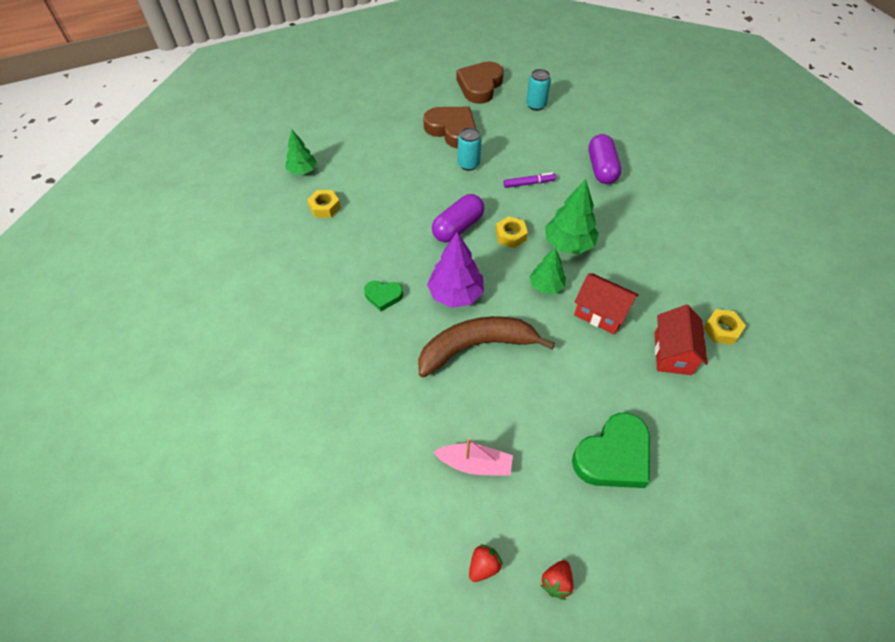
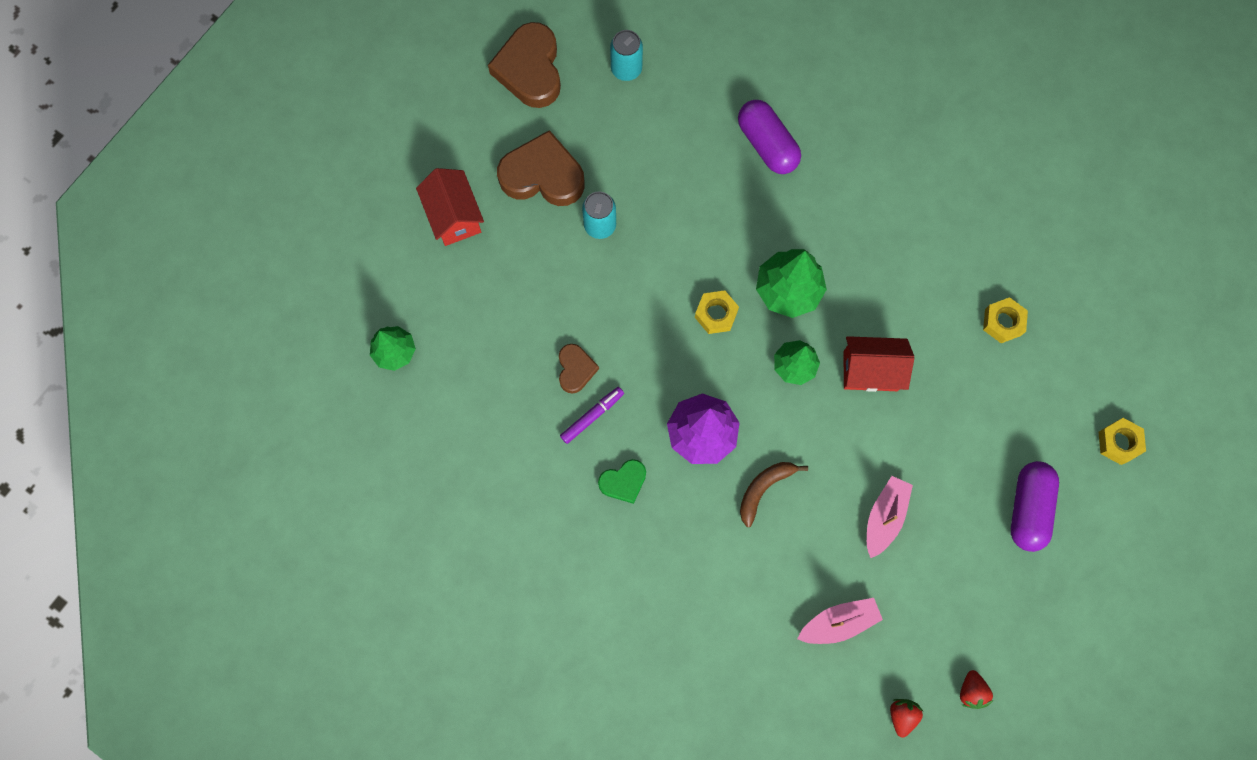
camera: 30 degrees left, 20 degrees up
yellow nut [307,190,341,218] -> yellow nut moved to [1099,418,1146,465]
brown banana [418,316,555,378] -> brown banana [740,462,808,527], size x0.52
purple capsule [432,194,484,242] -> purple capsule moved to [1011,461,1059,552]
purple marker [504,173,556,188] -> purple marker moved to [560,387,624,444]
green heart [572,412,650,488] -> none
red house [655,305,708,375] -> red house moved to [416,168,484,246]
none -> brown heart [559,344,599,394]
none -> pink boat [867,476,913,558]

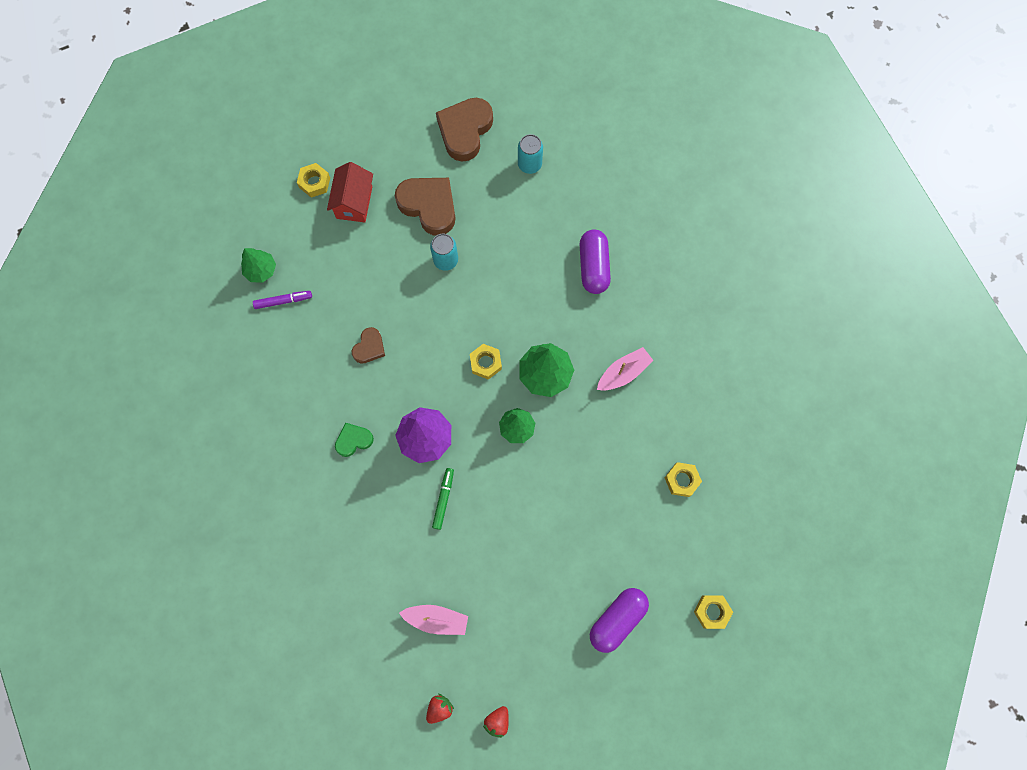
camera: 30 degrees right, 0 degrees up
purple marker [560,387,624,444] -> purple marker moved to [253,291,312,309]
green heart [598,459,646,504] -> green heart turned 150 degrees clockwise [335,423,374,457]
brown banana [740,462,808,527] -> green marker [432,468,454,530]
red house [844,336,914,392] -> none
pink boat [867,476,913,558] -> pink boat moved to [597,347,654,391]
none -> yellow nut [297,163,330,198]

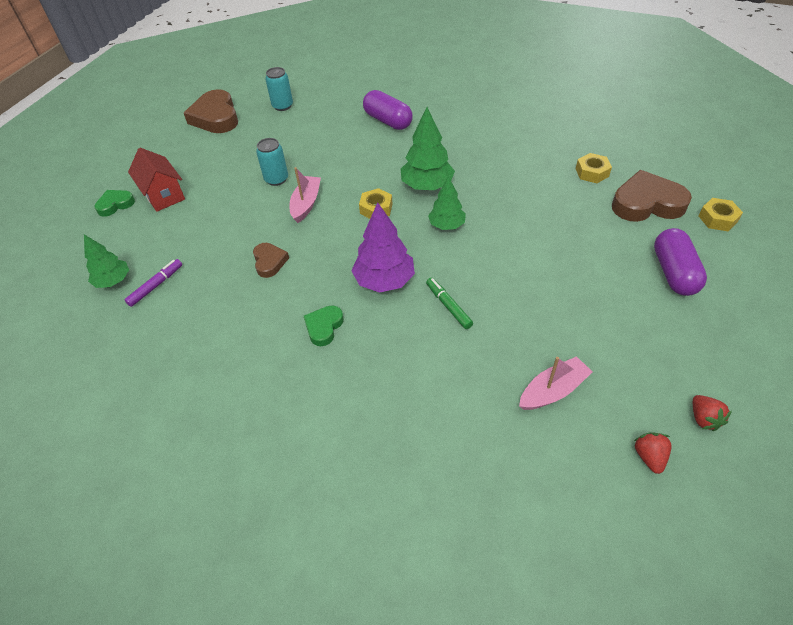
camera: 40 degrees left, 25 degrees down
yellow nut [297,163,330,198] -> green heart [94,190,135,217]
brown heart [395,178,455,236] -> brown heart moved to [612,170,692,222]
pink boat [597,347,654,391] -> pink boat moved to [289,167,321,223]

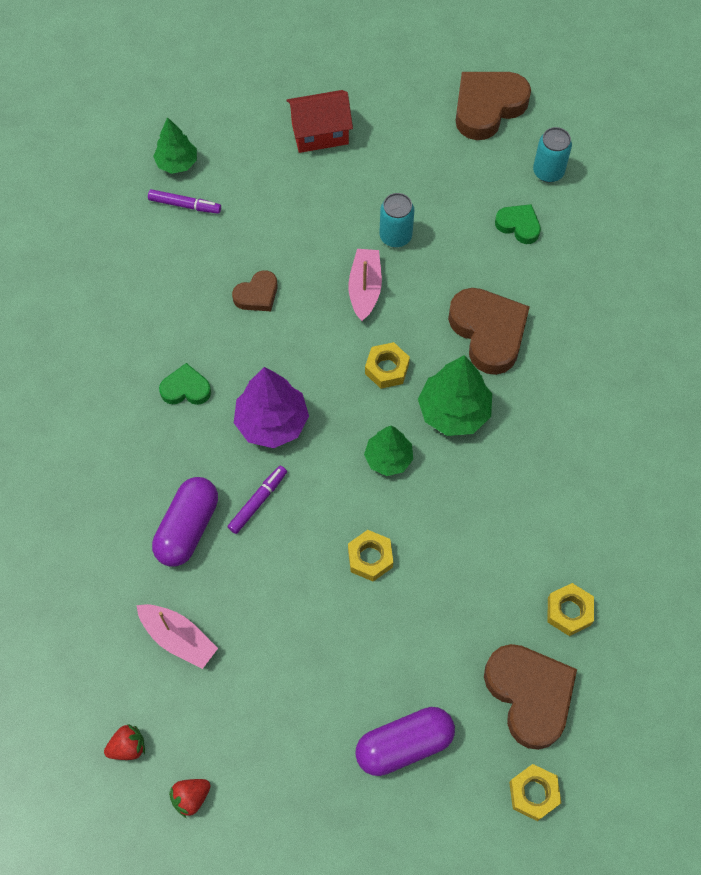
camera: 65 degrees right, 15 degrees up
green heart [94,190,135,217] -> green heart moved to [495,204,541,244]
red house [128,148,185,212] -> red house turned 45 degrees clockwise [286,90,353,153]
pink boat [289,167,321,223] -> pink boat turned 75 degrees counterclockwise [348,249,382,321]
purple capsule [363,90,413,130] -> purple capsule moved to [152,477,218,567]
green marker [426,278,473,329] -> purple marker [227,466,287,534]
none -> yellow nut [348,530,393,581]
none -> brown heart [448,288,530,375]

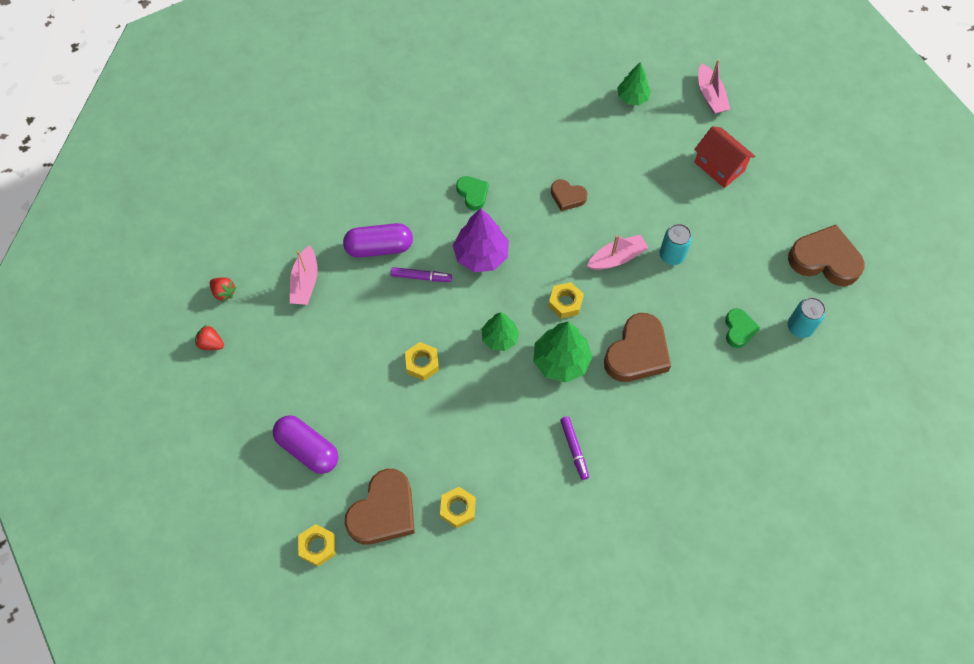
camera: 60 degrees right, 0 degrees up
purple marker [148,189,221,214] -> purple marker moved to [560,416,589,480]
none -> pink boat [698,60,730,114]

